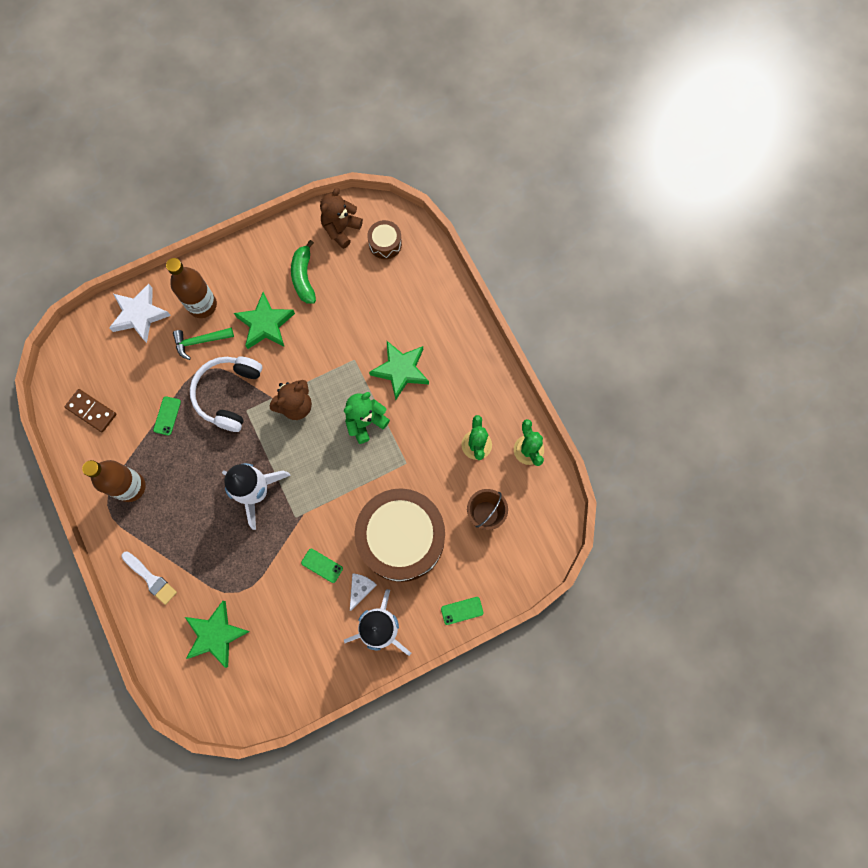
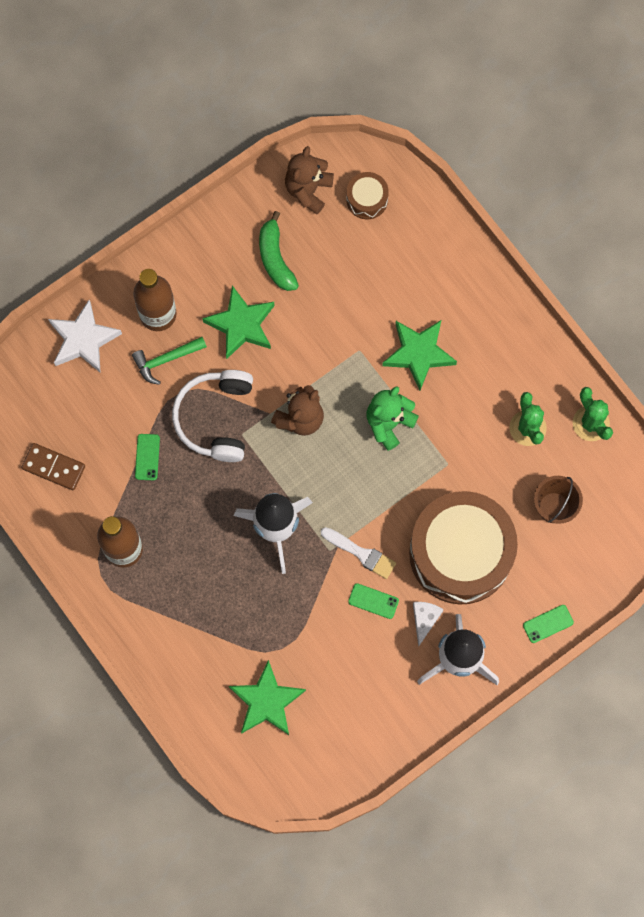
camera: 10 degrees left, 0 degrees up
white brush [121,551,177,605] -> white brush moved to [321,527,396,579]

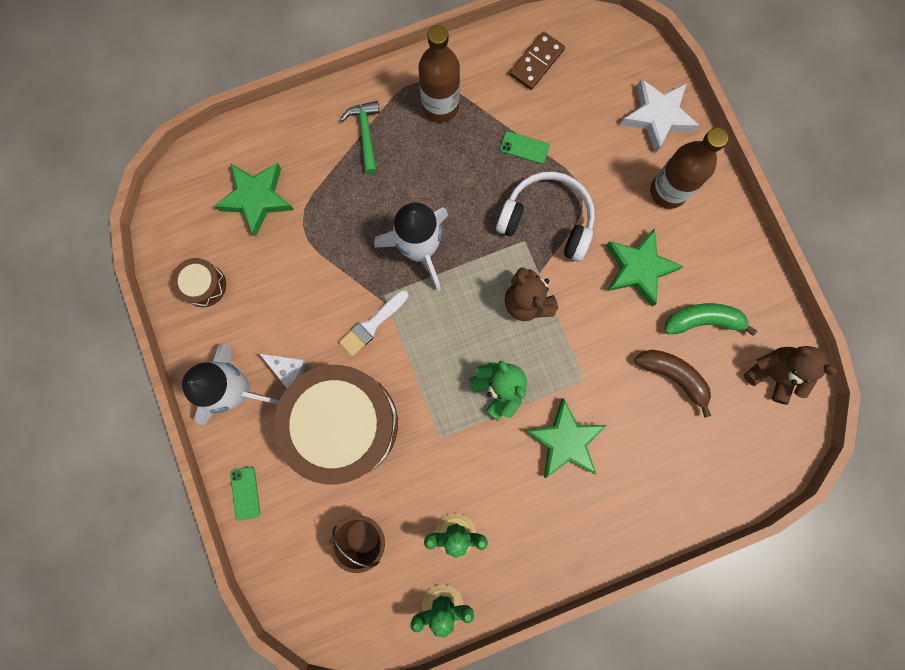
camera: 105 degrees right, 5 degrees up
green hammer [132,337,207,385] -> green hammer moved to [340,101,380,174]
brown drum [346,172,389,219] -> brown drum moved to [172,258,226,307]
green phone [348,583,399,619] -> none
none -> brown banana [634,350,711,418]

